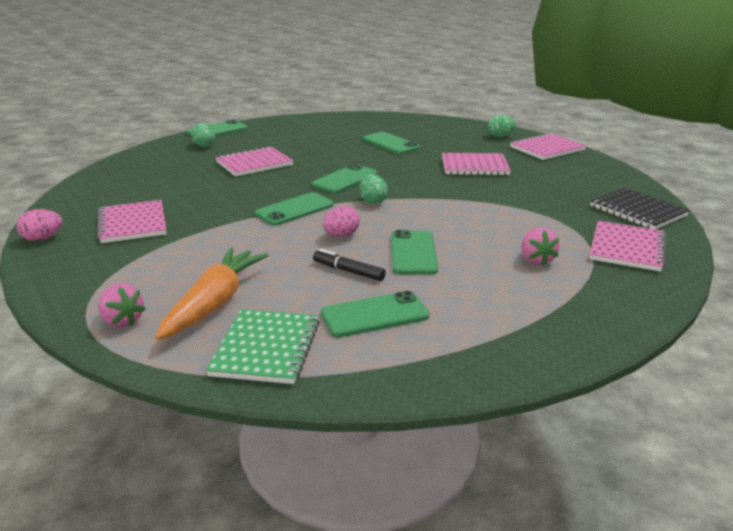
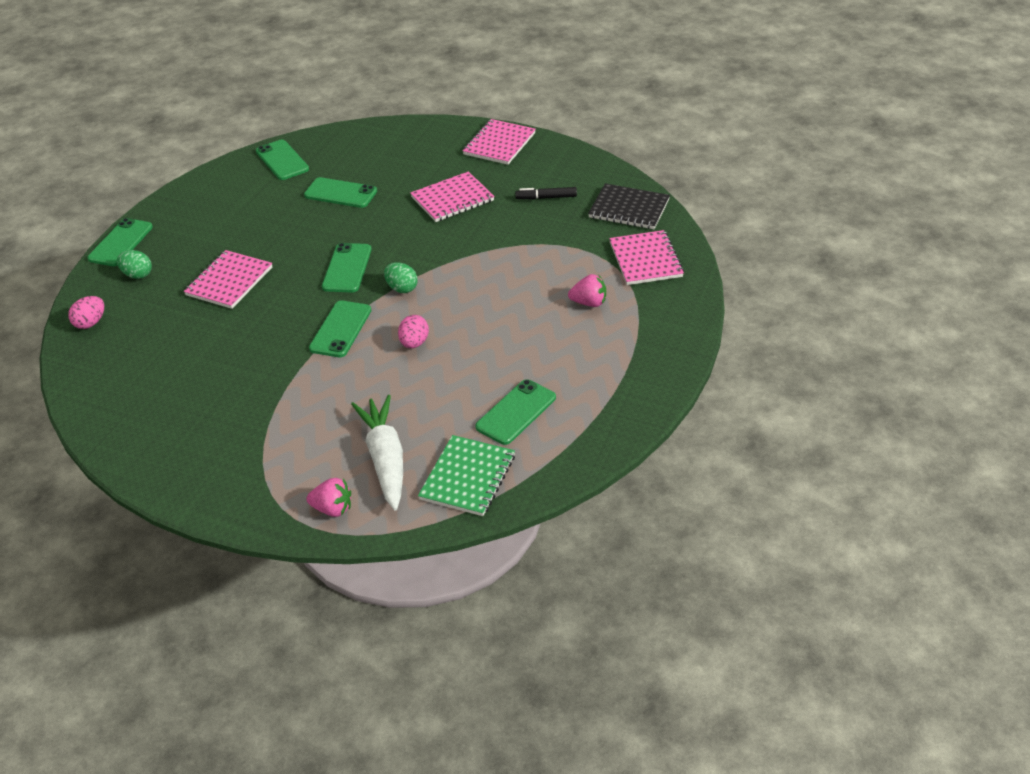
camera: 30 degrees left, 15 degrees up
pink egg [16,209,62,241] -> pink egg moved to [68,296,104,329]
pink notebook [97,200,167,243] -> none
orange carrot [155,248,269,340] -> white carrot [351,395,403,510]
green notebook [206,309,320,384] -> green notebook turned 45 degrees clockwise [418,435,515,516]
black marker [313,249,386,281] -> black marker moved to [515,187,577,200]
green phone [391,230,438,275] -> green phone moved to [256,140,309,180]
green egg [487,115,516,137] -> none
pink strawberry [522,227,559,266] -> pink strawberry turned 45 degrees counterclockwise [568,274,606,307]

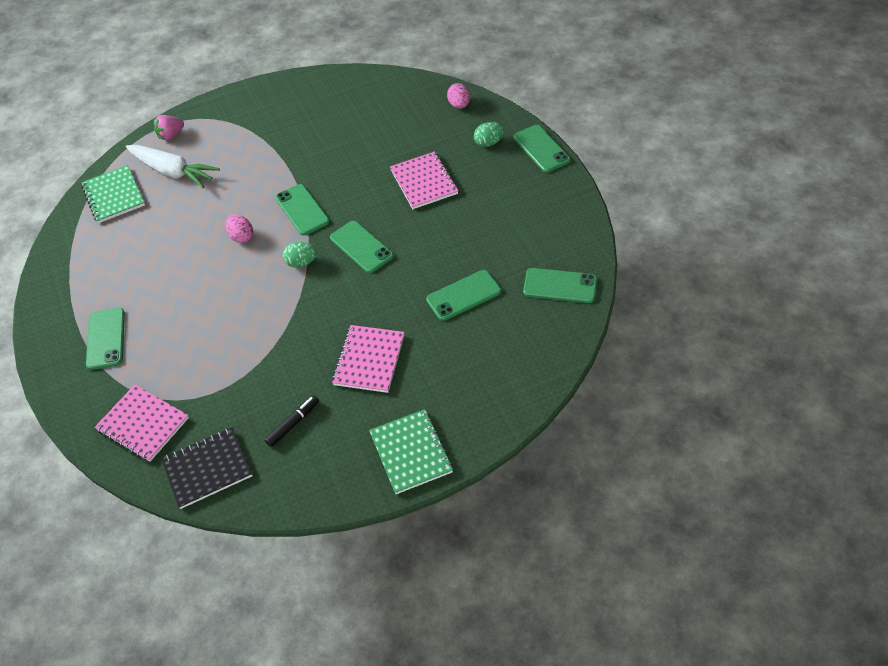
camera: 135 degrees right, 10 degrees up
pink notebook [463,119,536,165] -> green notebook [369,409,453,494]
green phone [475,379,556,445] -> green phone moved to [86,308,125,370]
pink strawberry [568,274,606,307] -> none

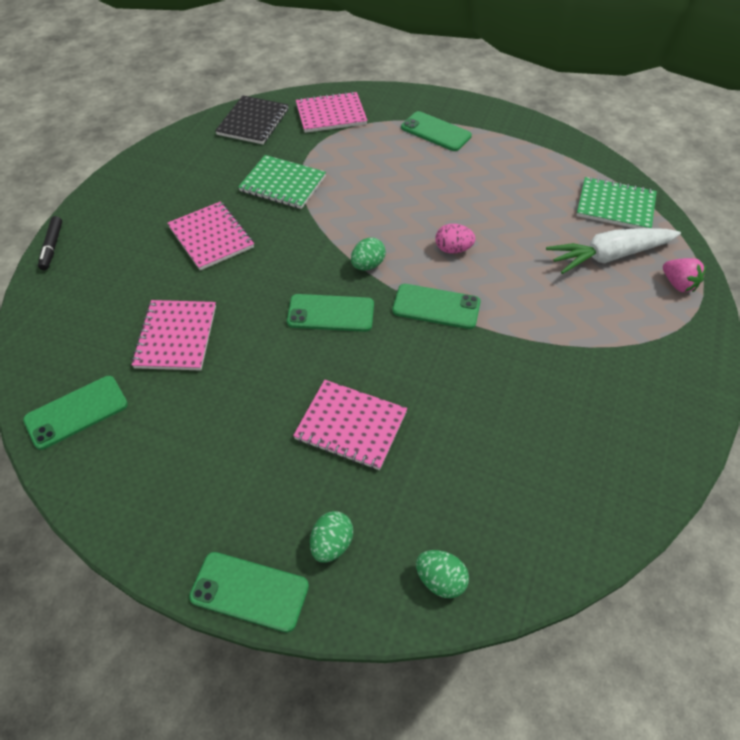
camera: 130 degrees right, 0 degrees up
pink strawberry [154,115,184,141] -> pink strawberry turned 135 degrees clockwise [663,258,706,292]
black marker [265,395,319,447] -> black marker moved to [38,216,62,270]
green notebook [369,409,453,494] -> green notebook moved to [238,155,326,209]
green phone [426,270,501,321] -> pink notebook [131,300,216,371]
pink egg [447,83,470,109] -> green egg [416,550,469,598]

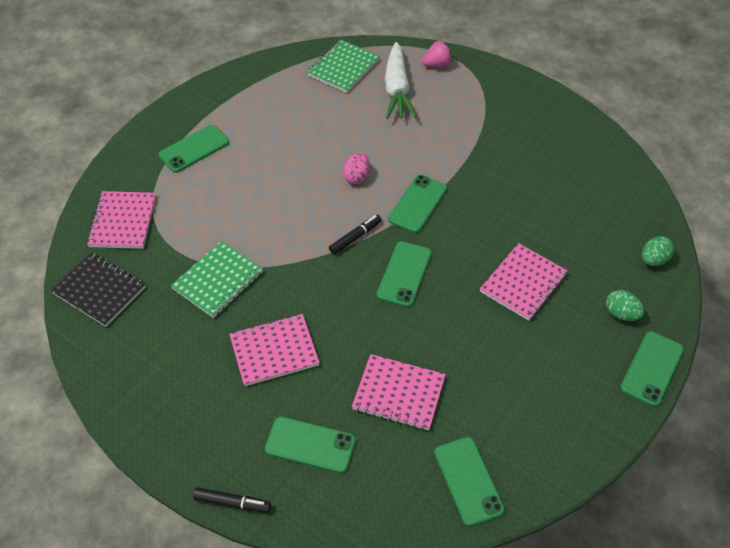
camera: 75 degrees left, 0 degrees up
green egg [351,237,386,271] -> black marker [329,215,382,255]
none -> green phone [265,417,356,473]

